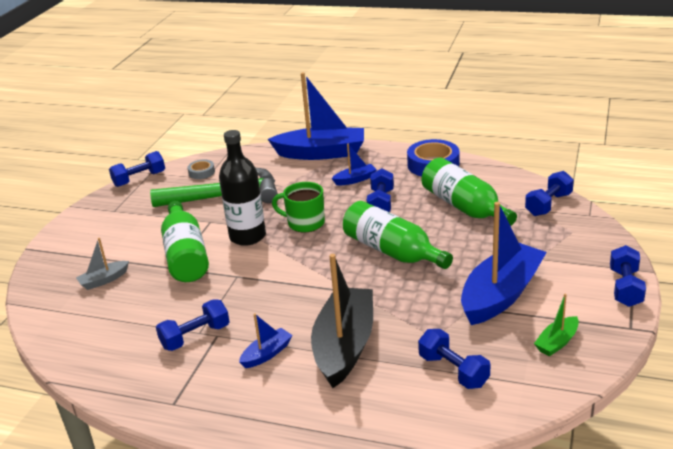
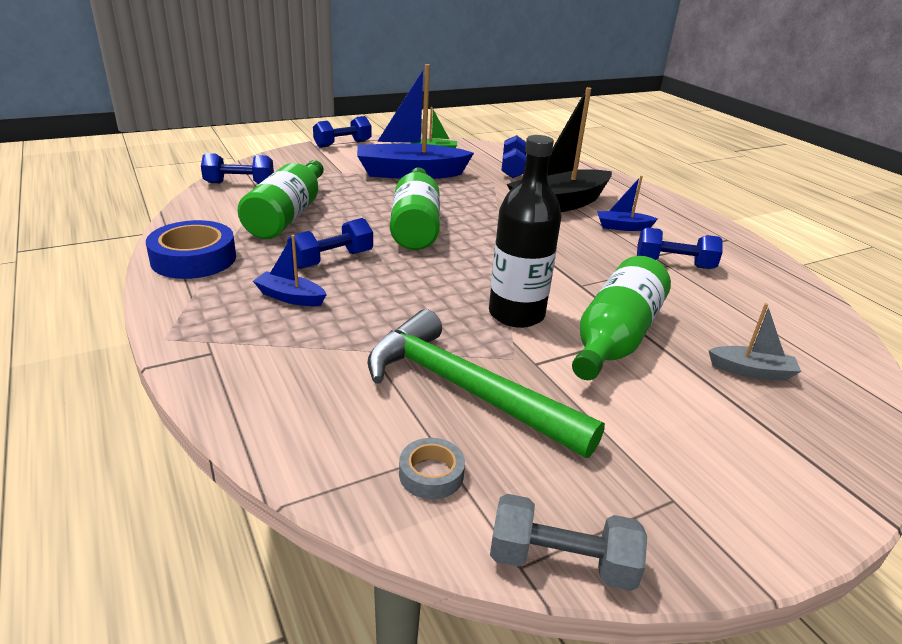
camera: 140 degrees left, 0 degrees up
blue dumbbell [109,151,165,187] -> grey dumbbell [490,494,647,591]
blue boat [268,72,364,160] -> none
green mug [272,182,325,233] -> none

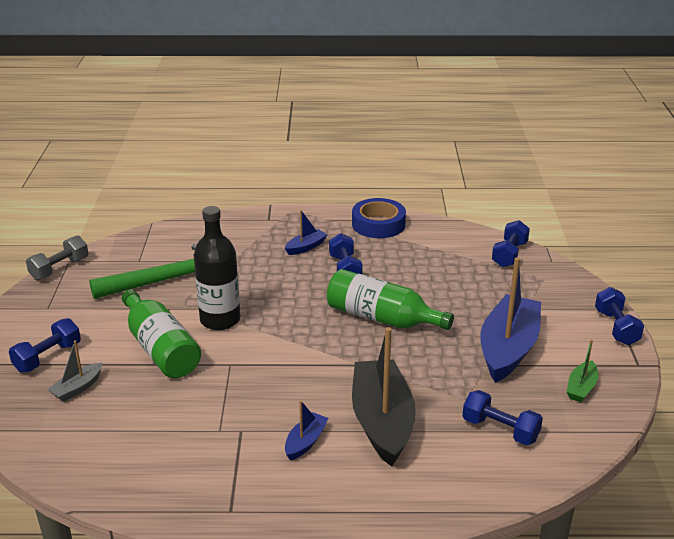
camera: 120 degrees right, 0 degrees up
green bottle [238,160,324,239] -> none
grey tape [399,438,465,499] -> none
blue dumbbell [637,227,723,269] -> blue dumbbell moved to [9,318,81,372]

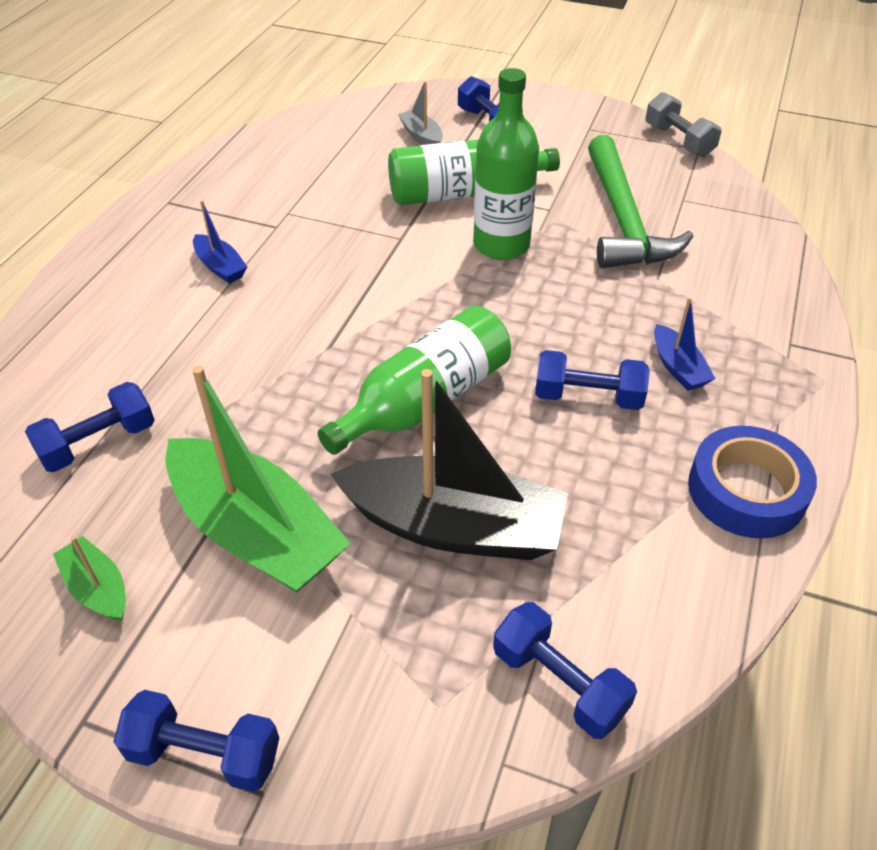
camera: 110 degrees right, 15 degrees up
black bottle [194,206,240,330] -> green bottle [473,68,539,260]
black boat [352,327,416,467] -> black boat moved to [331,369,568,560]
blue boat [480,257,541,383] -> green boat [165,365,351,593]

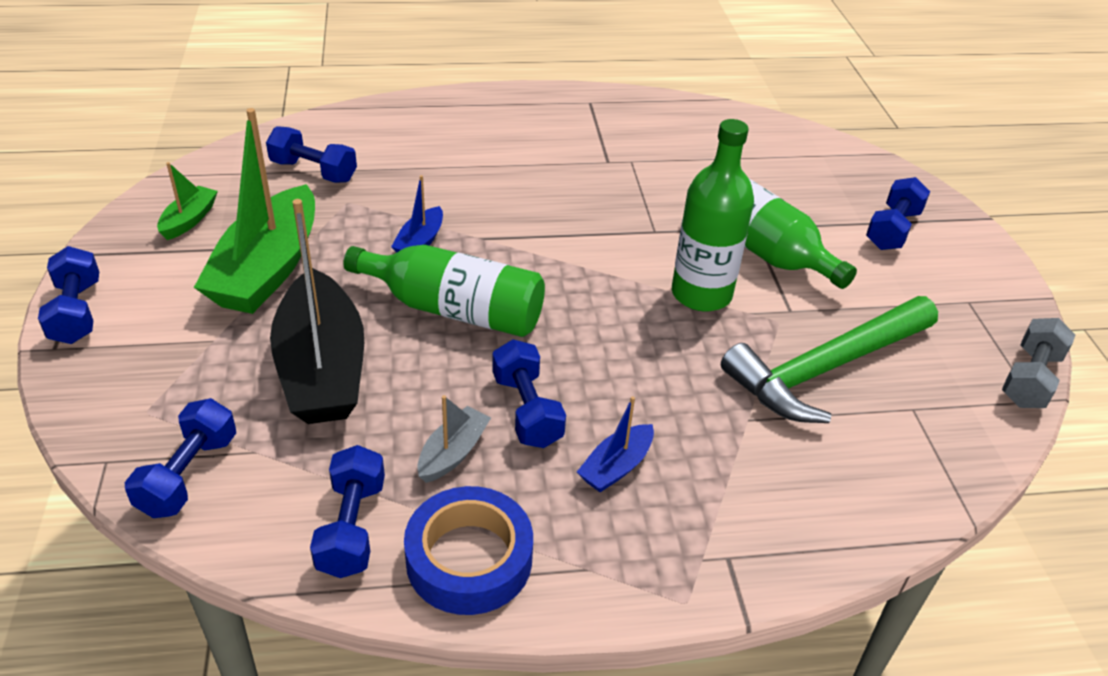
camera: 60 degrees right, 5 degrees down
blue boat [193,200,247,284] -> blue boat moved to [391,175,443,253]
grey boat [398,81,443,145] -> grey boat moved to [417,395,491,483]
none -> blue dumbbell [310,445,385,578]

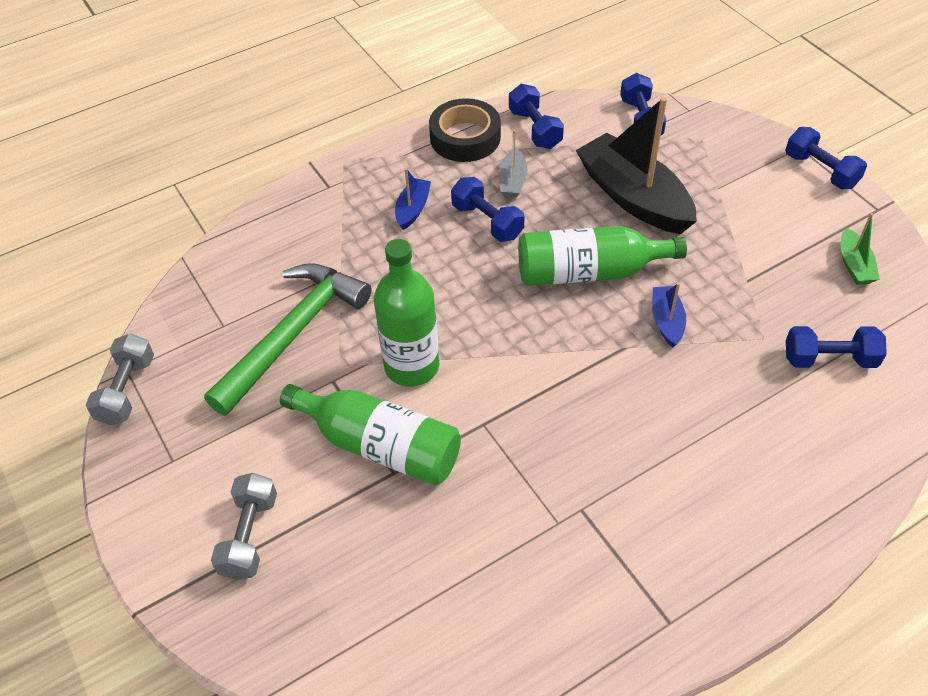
camera: 160 degrees right, 10 degrees up
green boat [194,108,315,314] -> none
blue tape [404,486,533,615] -> black tape [429,98,501,162]
blue dumbbell [866,177,930,250] -> grey dumbbell [211,473,277,580]

